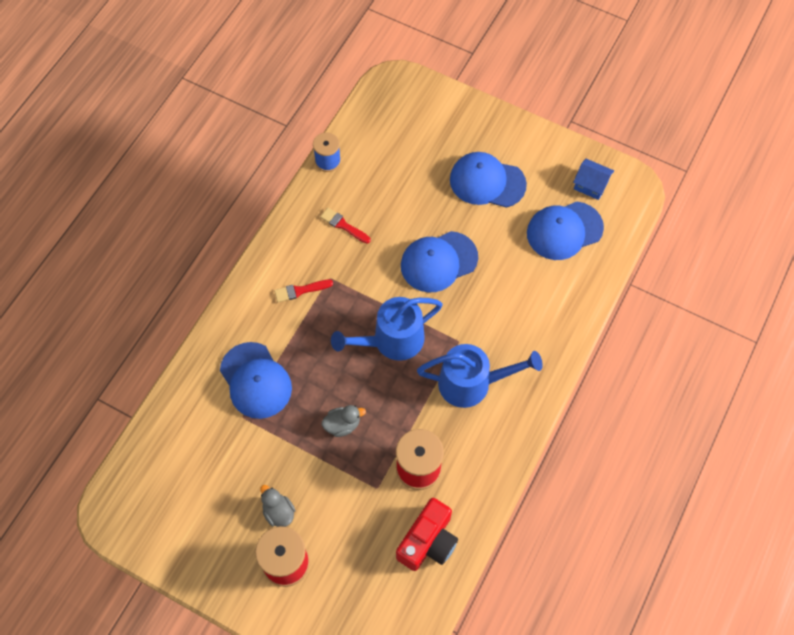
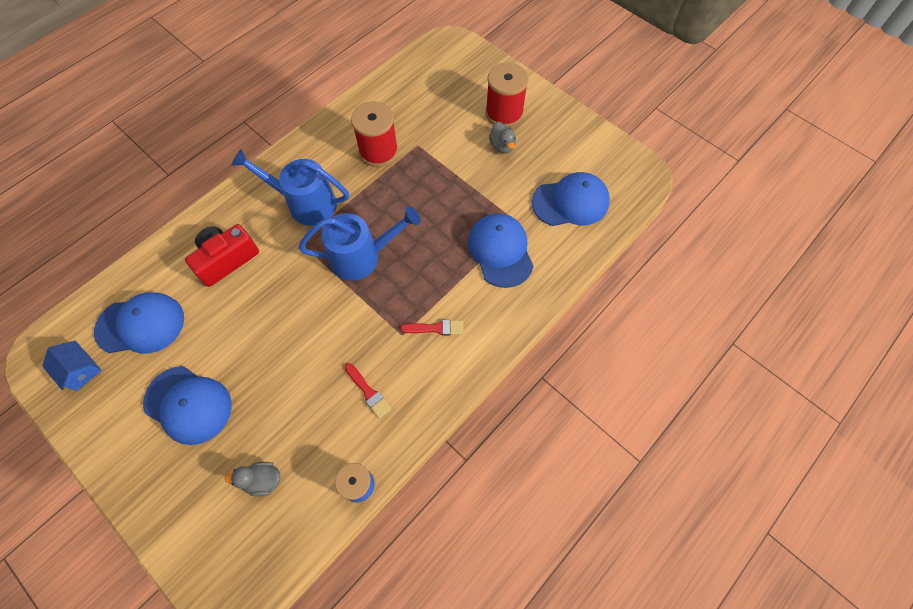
camera: 165 degrees left, 0 degrees up
grey duck [322,405,366,437] -> grey duck moved to [225,462,281,497]
red camera [396,498,458,571] -> red camera moved to [185,224,259,287]
blue cap [401,231,478,292] -> blue cap moved to [532,172,610,226]

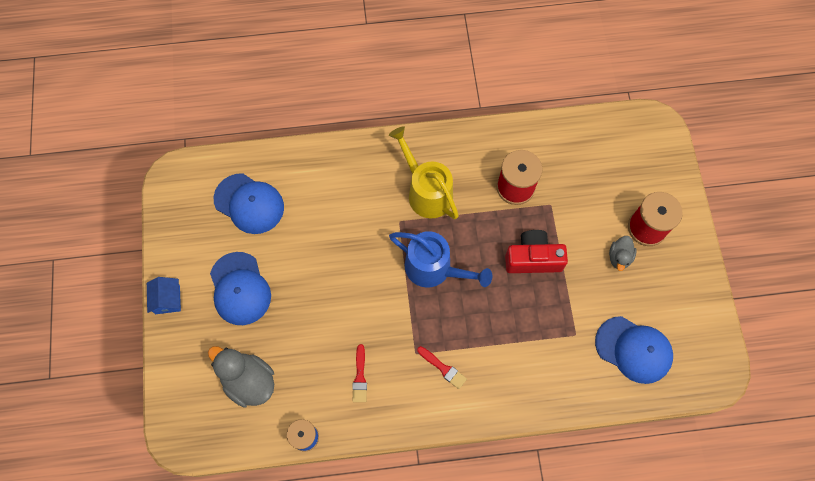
camera: 40 degrees right, 5 degrees up
blue house [42,341,102,391] -> blue house moved to [147,277,181,314]
red camera [185,224,259,287] -> red camera moved to [505,230,568,273]
grey duck [225,462,281,497] -> grey duck [208,346,274,408], size x1.78
blue watering can [231,149,349,226] -> yellow watering can [389,126,459,219]
blue cap [468,213,534,288] -> none

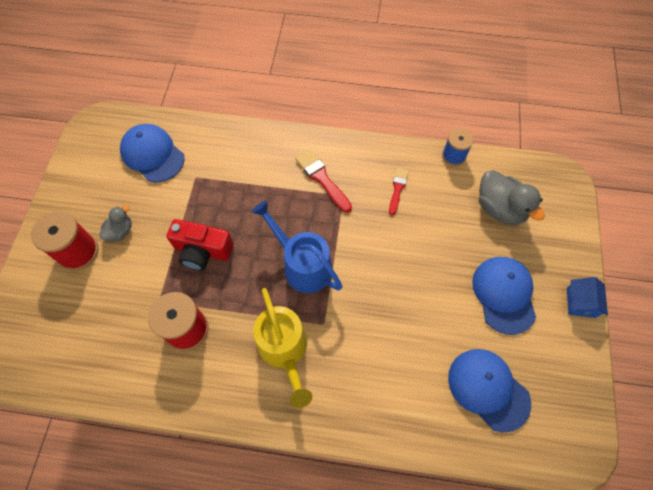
camera: 165 degrees left, 5 degrees down
red brush [417,346,467,389] -> red brush [295,149,352,213], size x1.54

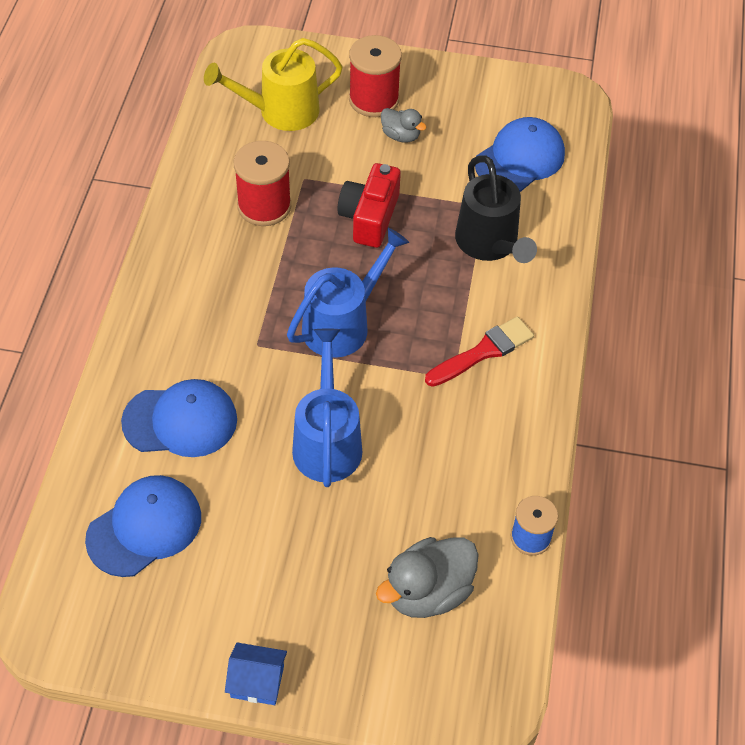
camera: 90 degrees right, 10 degrees down
yellow watering can [253,288,312,408] -> yellow watering can moved to [204,38,343,131]
red brush [389,168,409,215] -> none
blue cap [472,257,536,335] -> blue cap moved to [121,379,237,457]
none -> blue watering can [292,329,362,487]
none -> black watering can [455,155,537,263]

